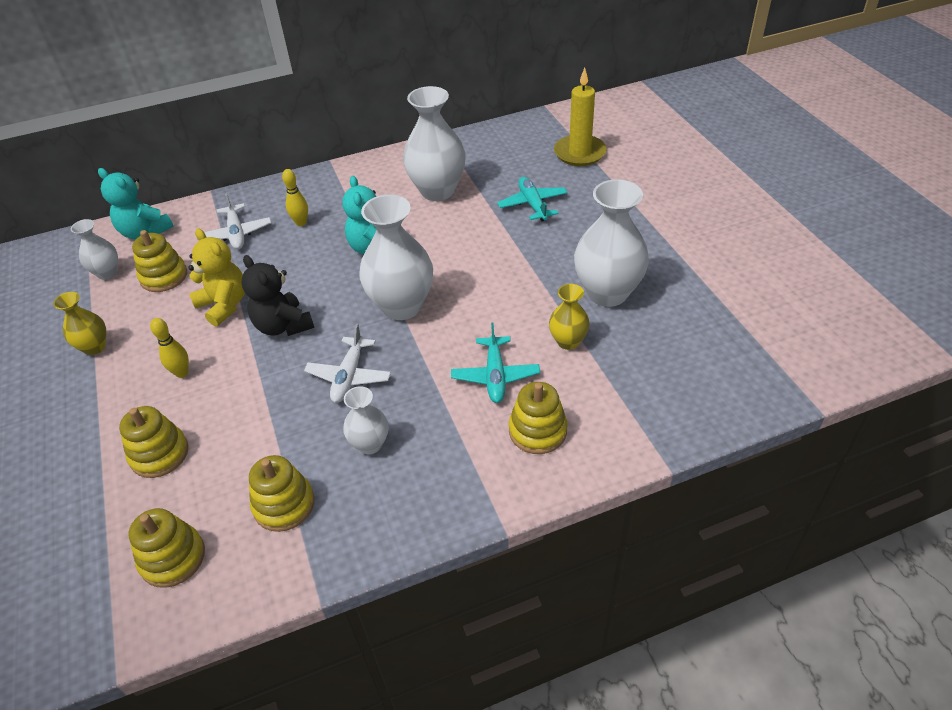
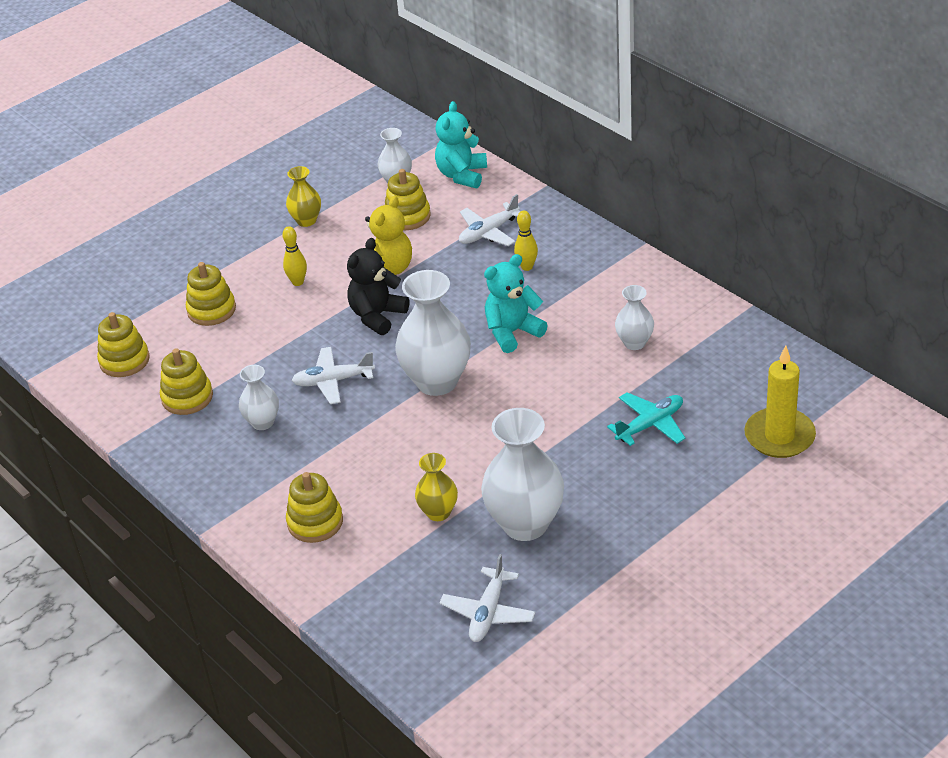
camera: 70 degrees right, 5 degrees down
white vase [403,86,466,201] -> white vase [615,285,654,350], size x0.53
turquoise plane [451,322,540,403] -> none
none -> white plane [440,554,536,642]

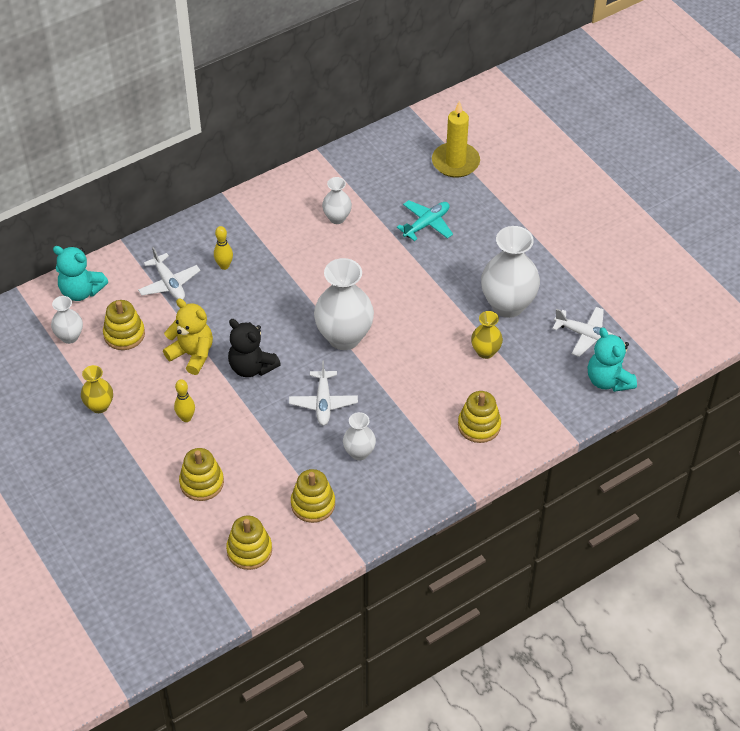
camera: 85 degrees left, 10 degrees up
turquoise teddy bear [484,254,548,353] -> turquoise teddy bear moved to [588,327,637,392]
turquoise plane [607,392,685,446] -> turquoise plane turned 75 degrees clockwise [397,200,453,241]

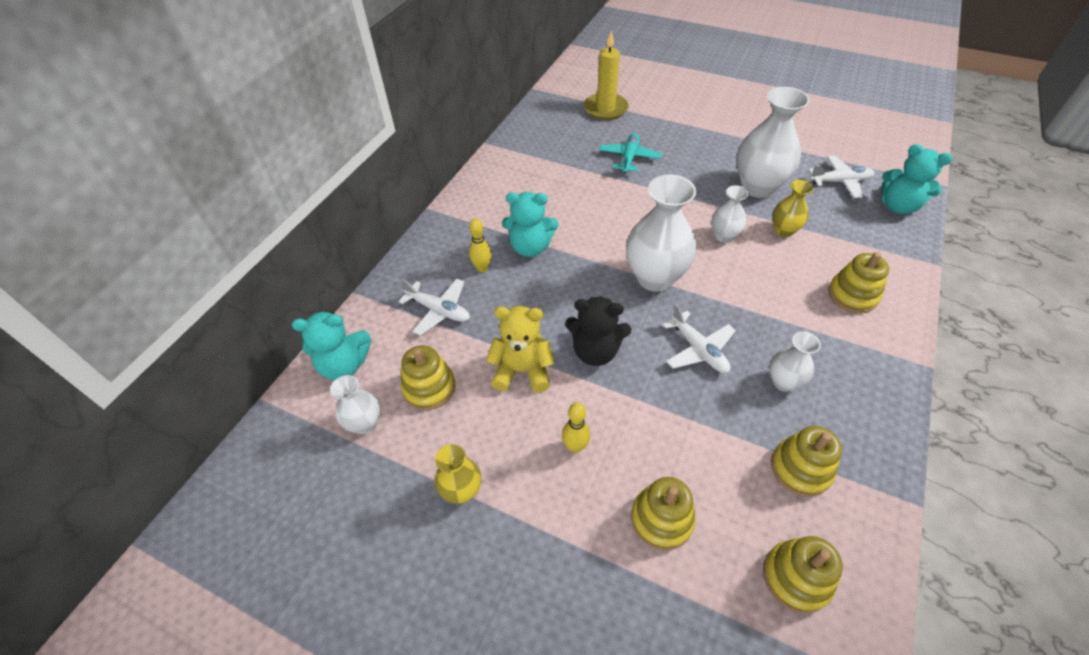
camera: 30 degrees left, 0 degrees up
white vase [322,177,352,224] -> white vase moved to [711,185,749,243]
none -> turquoise teddy bear [502,192,559,257]

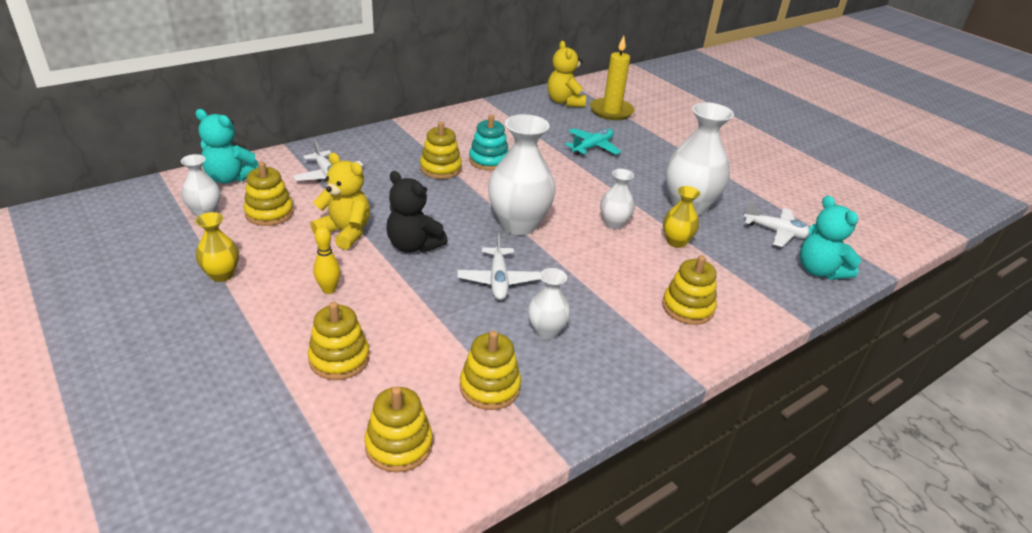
camera: 25 degrees right, 15 degrees down
yellow bowling pin [469,219,492,272] -> none
turquoise teddy bear [502,192,559,257] -> yellow stacking toy [420,122,462,179]
none -> turquoise stacking toy [469,115,509,171]
none -> yellow teddy bear [547,41,586,107]

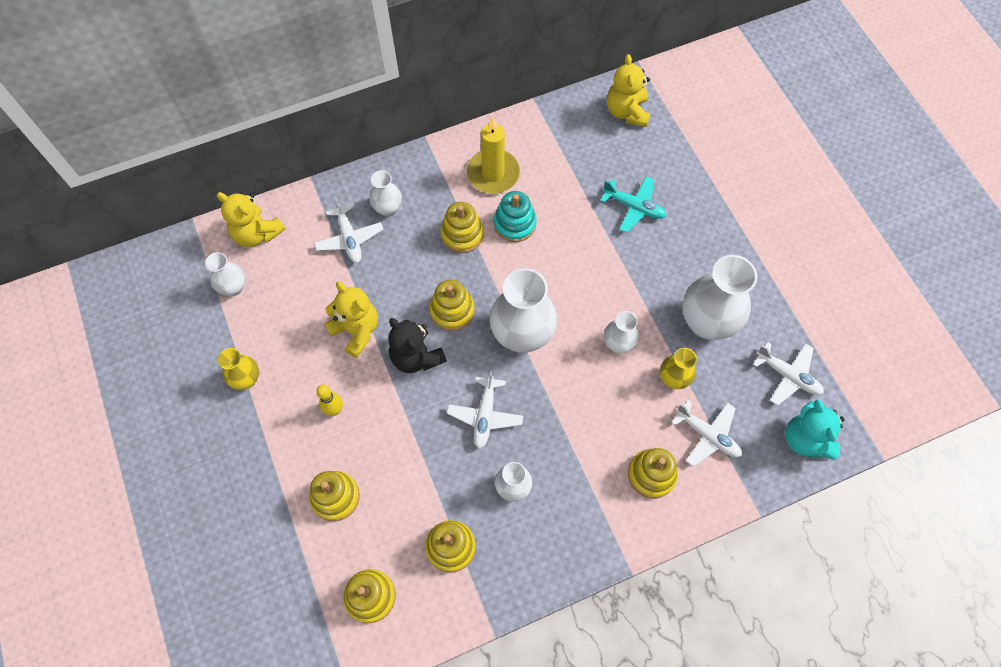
camera: 15 degrees right, 30 degrees up
turquoise teddy bear [195,109,259,183] -> yellow teddy bear [217,192,285,247]
yellow stacking toy [244,162,294,226] -> yellow stacking toy moved to [429,280,474,331]
turquoise plane [565,128,621,155] -> turquoise plane turned 60 degrees clockwise [600,176,667,233]
yellow candle [590,36,635,120] -> yellow candle moved to [467,116,520,193]
none -> white vase [369,170,402,217]
none -> white plane [671,400,742,467]

